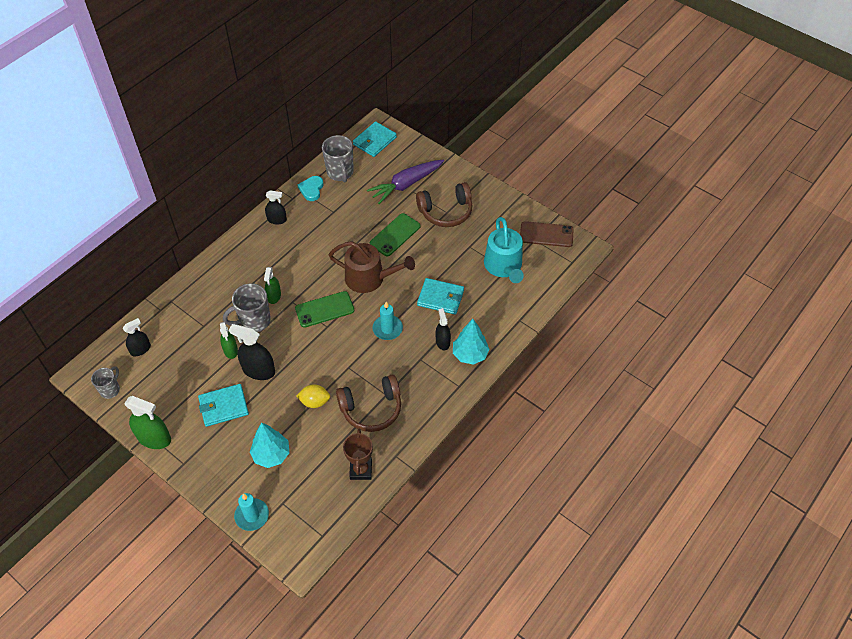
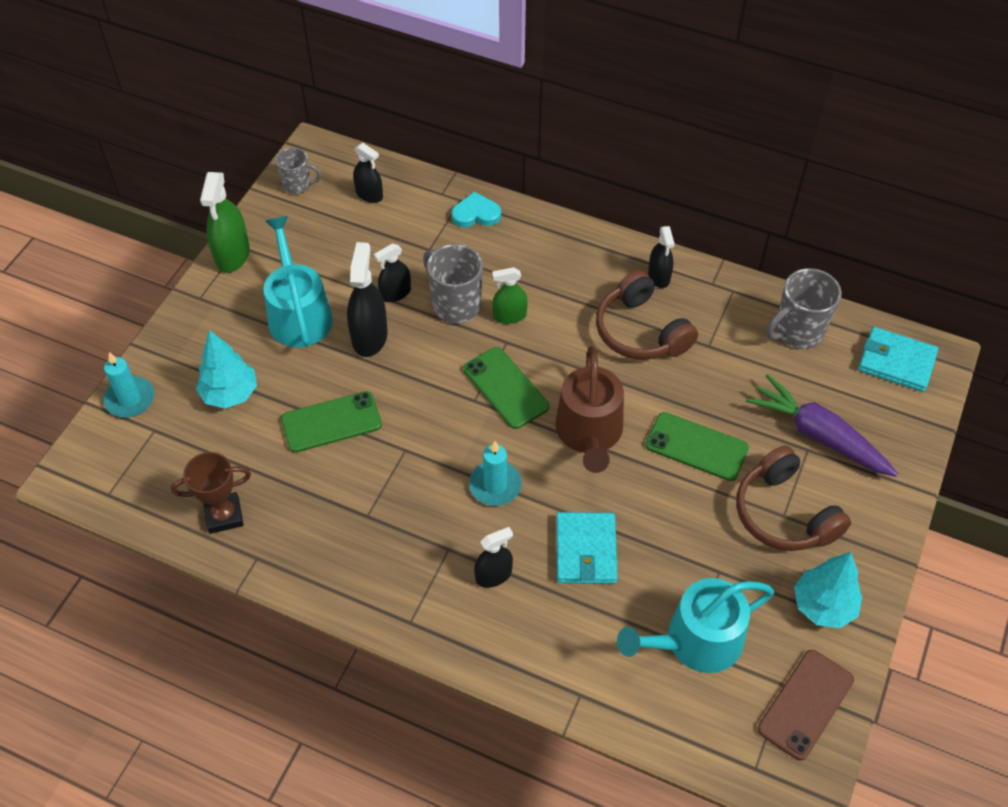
camera: 75 degrees right, 0 degrees up
turquoise wallet [198,384,249,427] -> turquoise watering can [263,216,333,347]
green spray bottle [220,322,238,359] -> black spray bottle [374,243,411,302]
yellow lemon [296,384,330,408] -> green phone [281,391,382,453]
turquoise heart [298,176,323,201] -> turquoise heart moved to [452,191,501,227]
brown headphones [336,375,401,432] -> brown headphones moved to [596,270,698,360]
turquoise tree [453,319,490,365] -> turquoise tree moved to [794,552,862,628]
brown phone [520,221,573,247] -> brown phone turned 45 degrees clockwise [758,650,854,761]

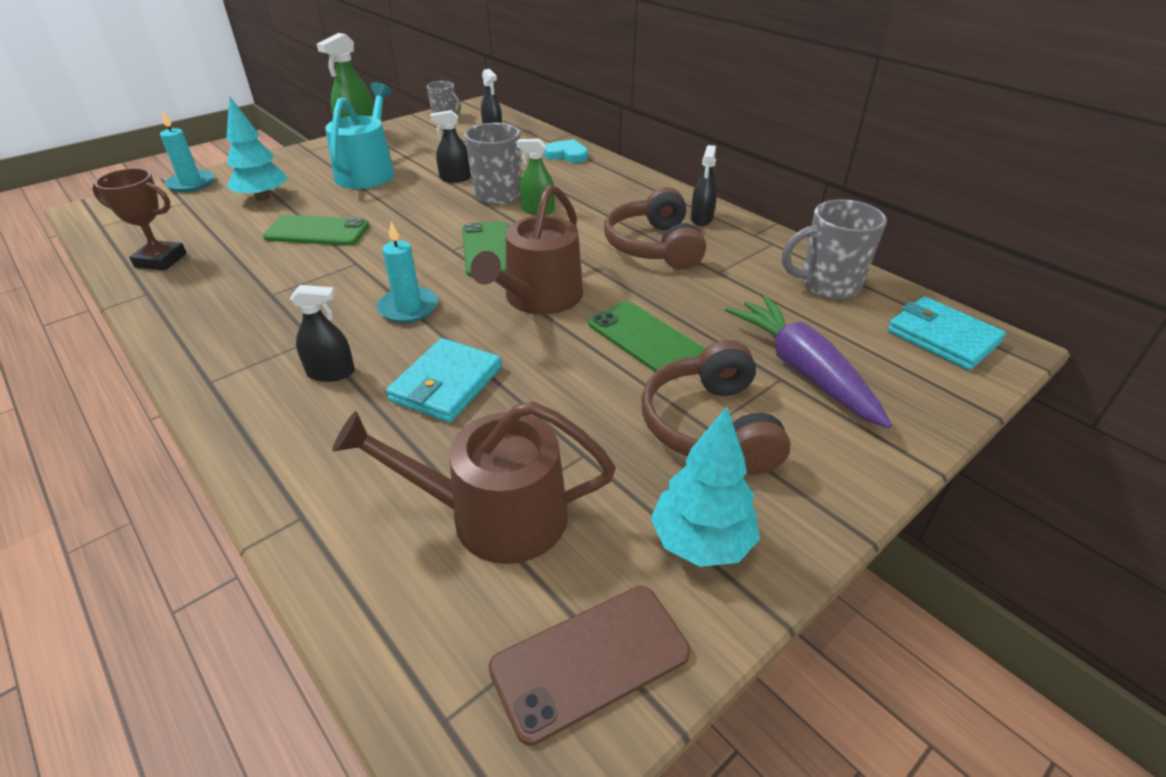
camera: 25 degrees right, 15 degrees down
black spray bottle [347,242,388,357] -> none
turquoise watering can [617,578,774,673] -> brown watering can [332,402,615,564]

